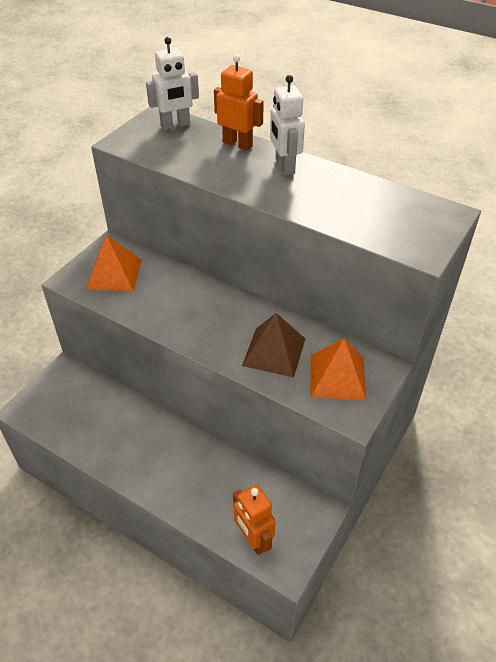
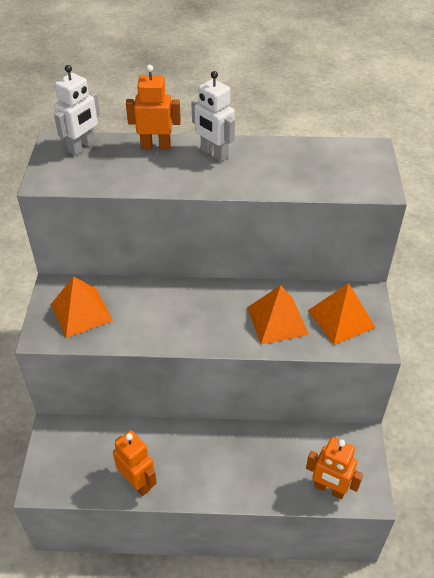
camera: 30 degrees left, 0 degrees up
brown pyramid [242,313,305,377] -> orange pyramid [247,285,309,344]
none -> orange robot [113,430,157,496]

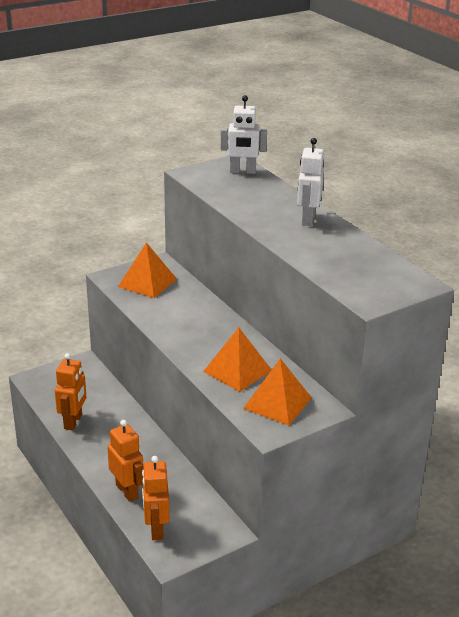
camera: 55 degrees right, 15 degrees down
orange robot [126,65,181,150] -> orange robot moved to [107,420,143,502]

